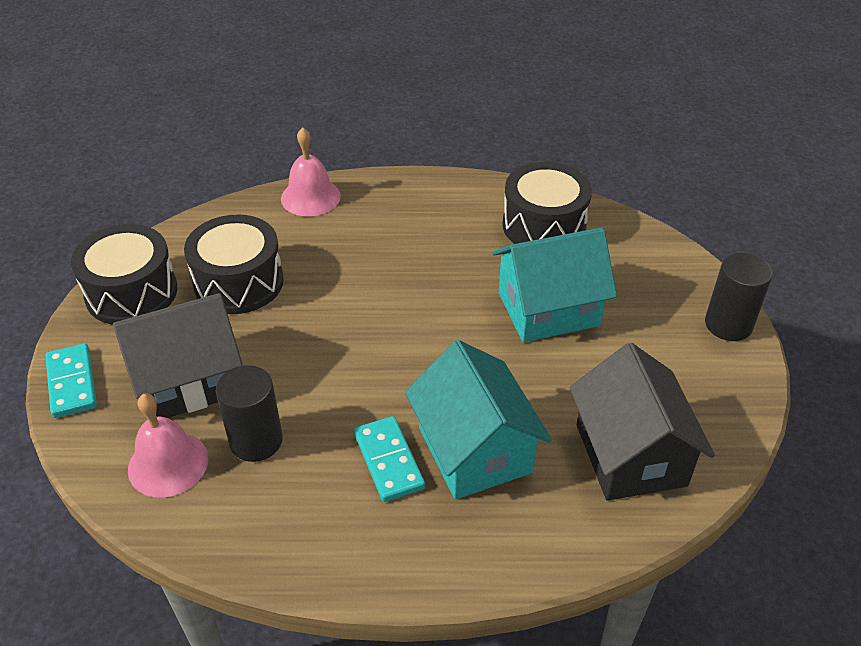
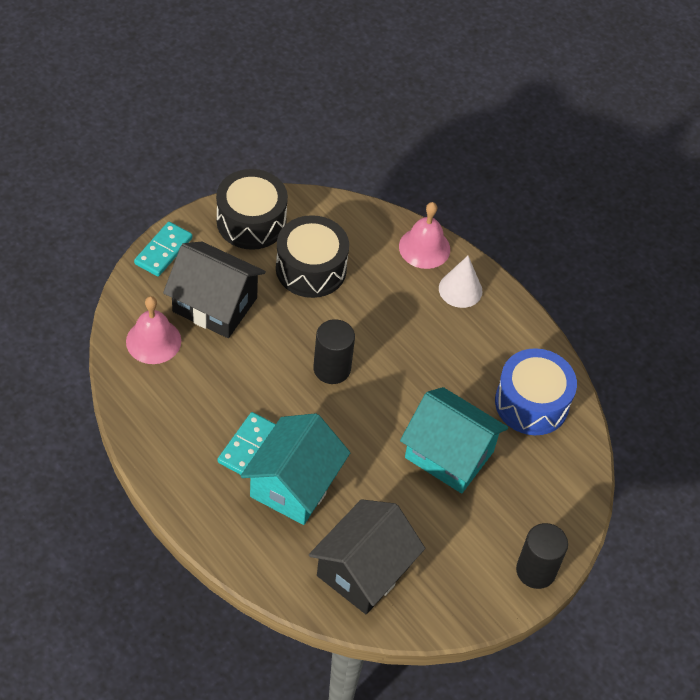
camera: 45 degrees right, 10 degrees up
black cylinder [216,365,283,462] -> black cylinder moved to [313,319,355,384]
black drum [502,162,592,244] -> blue drum [495,348,577,435]
none -> white cone [439,256,483,308]

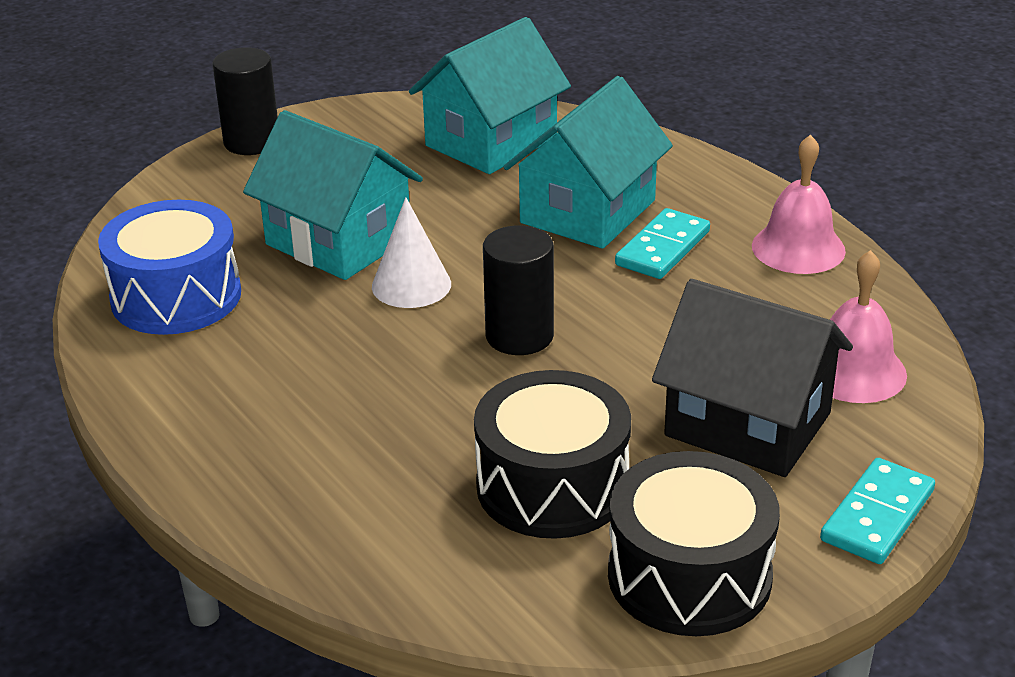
camera: 170 degrees left, 20 degrees down
black house [309,499,425,614] -> turquoise house [409,17,571,174]
pink bell [399,202,450,269] -> pink bell moved to [752,134,846,274]
white cone [439,256,483,308] -> white cone moved to [372,197,451,308]

